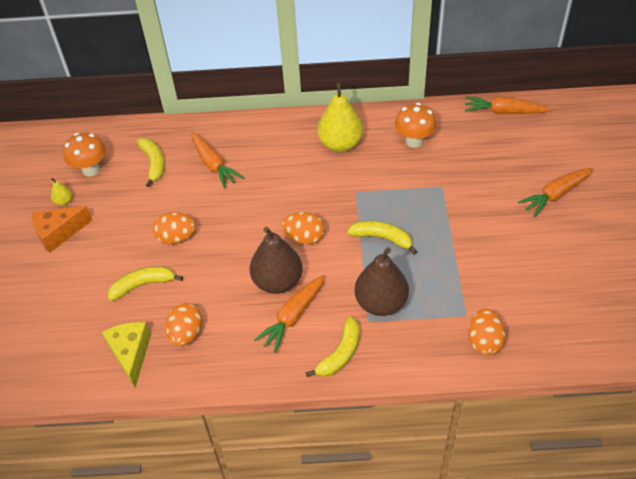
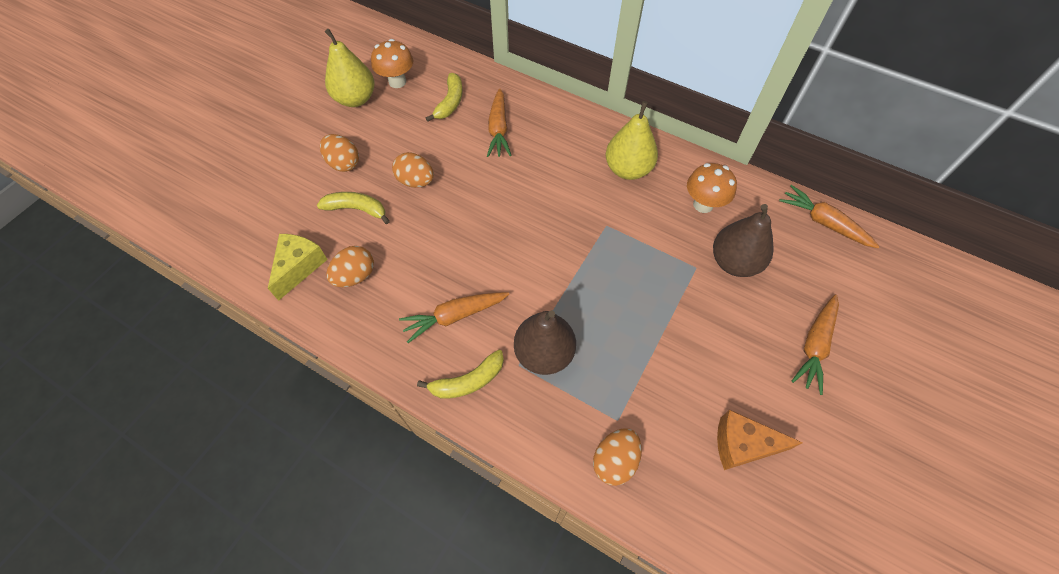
camera: 30 degrees right, 10 degrees up
orange cheese [32,206,92,253] -> orange cheese moved to [717,410,803,470]
yellow pear [51,178,72,206] -> yellow pear [325,29,374,107], size x2.27
brown pear [250,227,302,294] -> brown pear moved to [713,204,774,277]
orange egg [282,212,325,245] -> orange egg moved to [320,134,359,172]
yellow banana [347,221,417,254] -> none
orange carrot [518,168,593,217] -> orange carrot turned 60 degrees counterclockwise [792,295,839,395]

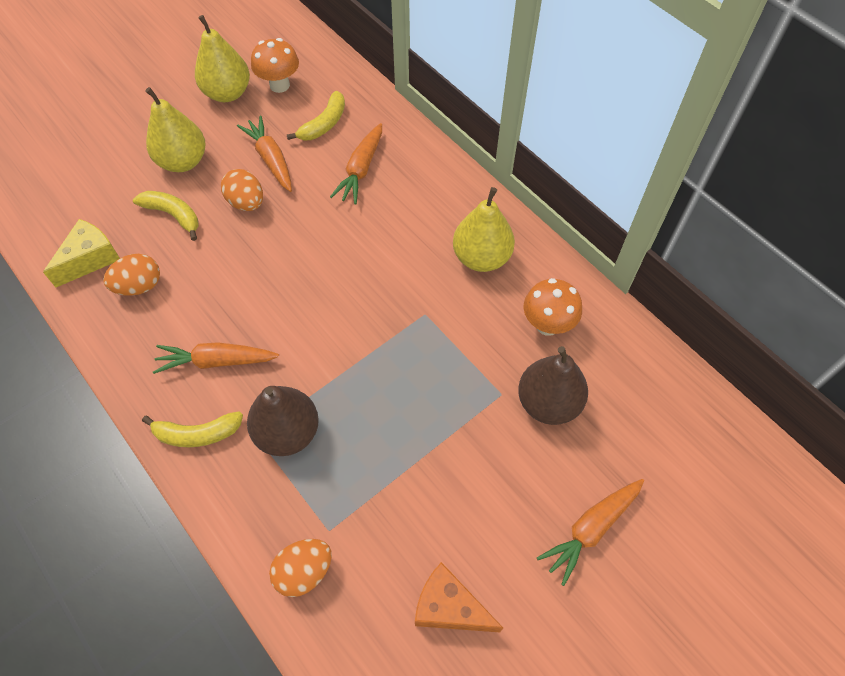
camera: 20 degrees right, 0 degrees up
orange egg [320,134,359,172] -> yellow pear [145,87,206,172]
orange carrot [779,185,880,248] -> orange carrot moved to [237,116,292,192]

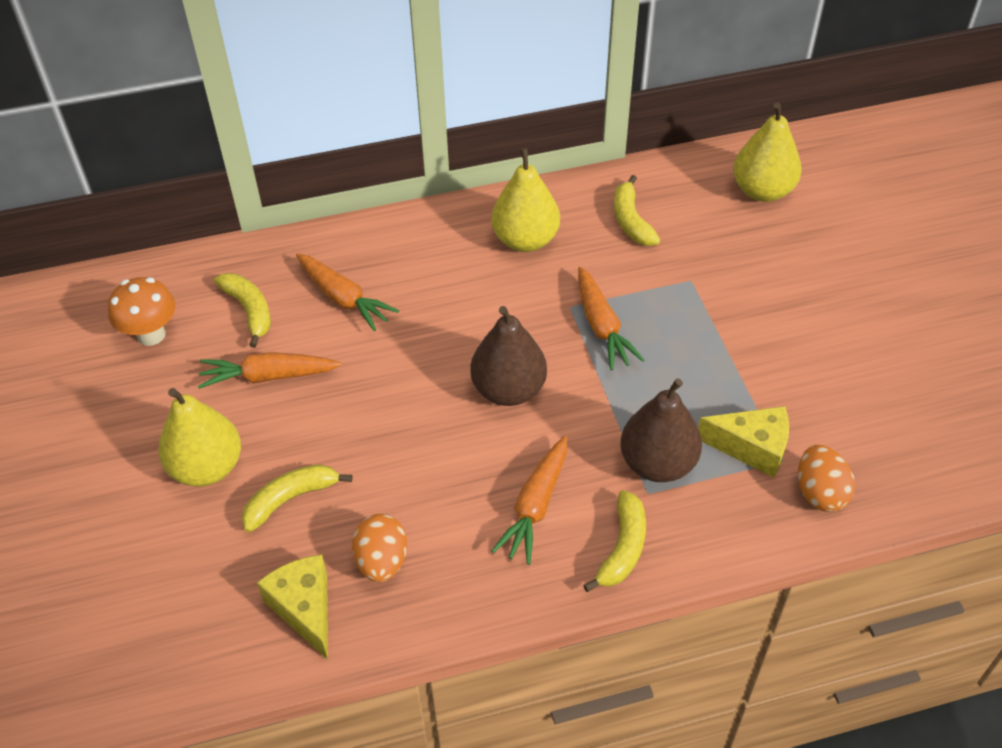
camera: 65 degrees left, 10 degrees down
yellow pear [195,15,250,102] -> yellow pear moved to [733,102,802,202]
orange egg [221,169,263,211] -> none
orange cheese [415,562,503,632] -> none
brown pear [518,346,588,425] -> brown pear moved to [471,306,547,406]
orange mushroom [524,278,582,336] -> yellow banana [614,175,660,246]
orange carrot [537,479,644,586] -> orange carrot moved to [578,267,645,370]
none -> yellow cheese [698,406,789,478]

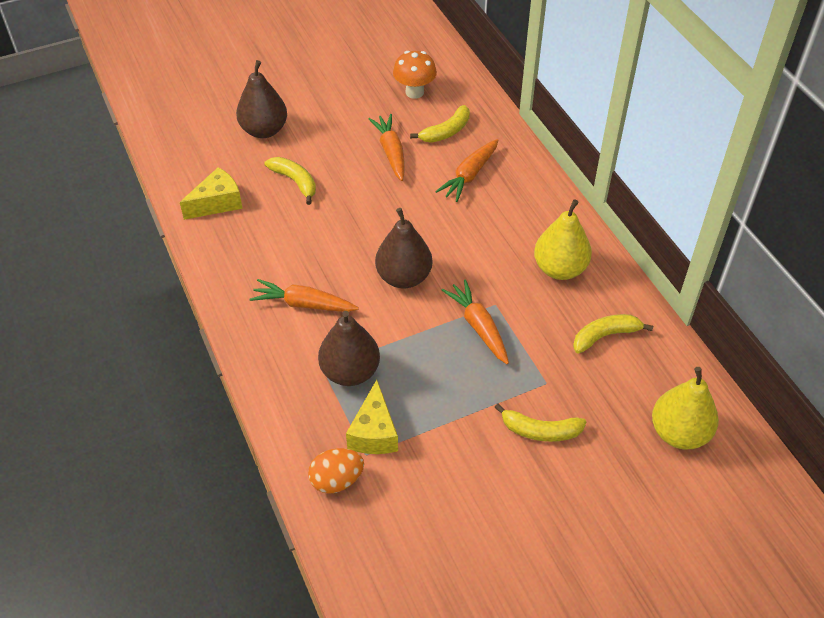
camera: 80 degrees right, 0 degrees up
yellow pear [158,388,241,486] -> none
orange egg [352,514,407,582] -> none
orange carrot [578,267,645,370] -> orange carrot turned 90 degrees clockwise [442,280,509,364]
yellow banana [583,490,646,592] -> yellow banana moved to [494,404,586,442]
none -> brown pear [236,60,287,138]

